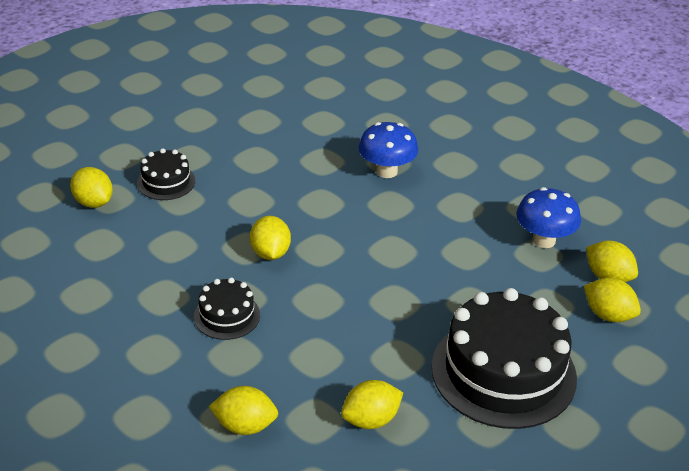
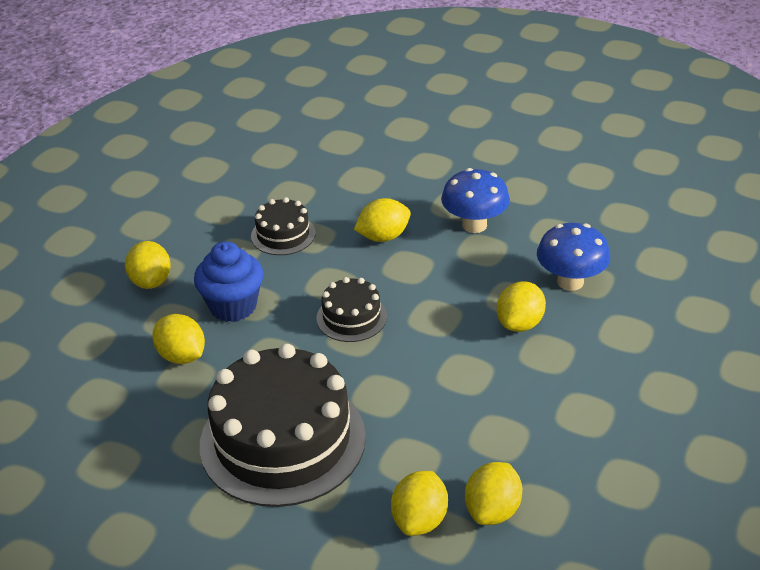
camera: 75 degrees right, 0 degrees up
yellow lemon [70,167,113,208] -> yellow lemon moved to [497,281,546,332]
black cake [137,148,195,200] -> black cake moved to [316,277,387,342]
blue mushroom [516,187,581,248] -> blue mushroom moved to [441,168,510,233]
none -> blue cupcake [194,241,263,322]

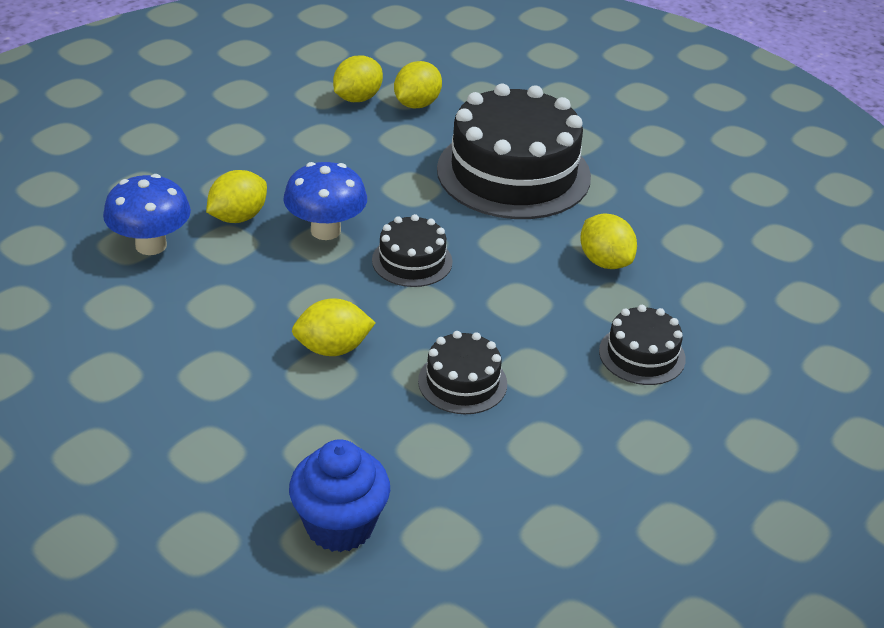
camera: 170 degrees left, 0 degrees up
yellow lemon [125,241,171,289] -> black cake [599,305,686,385]
blue cupcake [194,241,263,322] -> blue cupcake moved to [289,440,390,552]
blue mushroom [441,168,510,233] -> blue mushroom moved to [283,162,367,240]

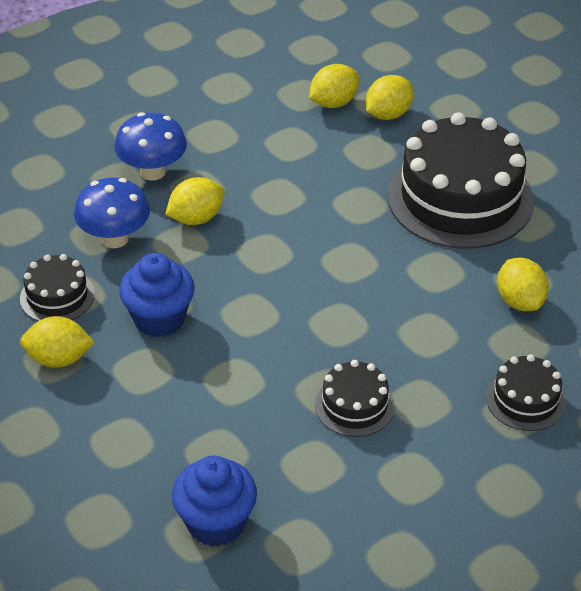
camera: 15 degrees right, 5 degrees up
blue mushroom [283,162,367,240] -> blue mushroom moved to [114,112,187,181]
yellow lemon [292,298,375,356] -> yellow lemon moved to [20,316,94,368]
black cake [372,214,452,287] -> black cake moved to [20,254,95,321]
none -> blue cupcake [119,253,195,337]

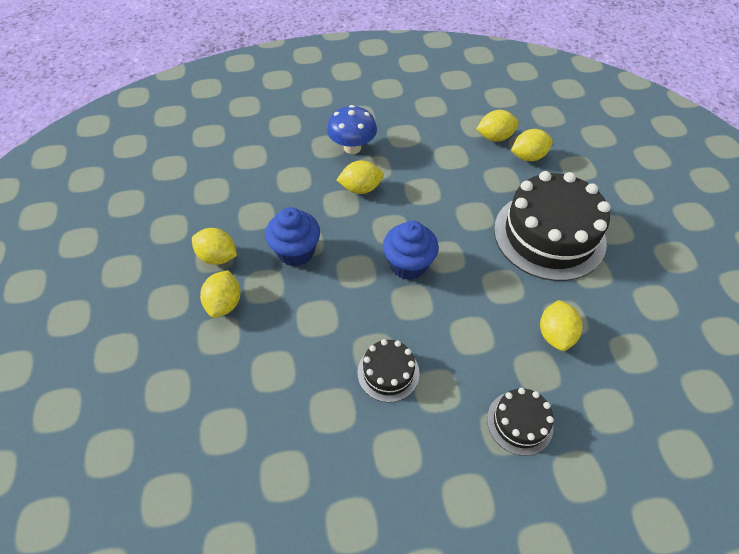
camera: 25 degrees right, 10 degrees up
black cake [20,254,95,321] -> none
blue mushroom [74,177,150,248] -> none
blue cupcake [172,455,257,547] -> blue cupcake moved to [383,221,439,280]
none -> yellow lemon [200,270,241,318]

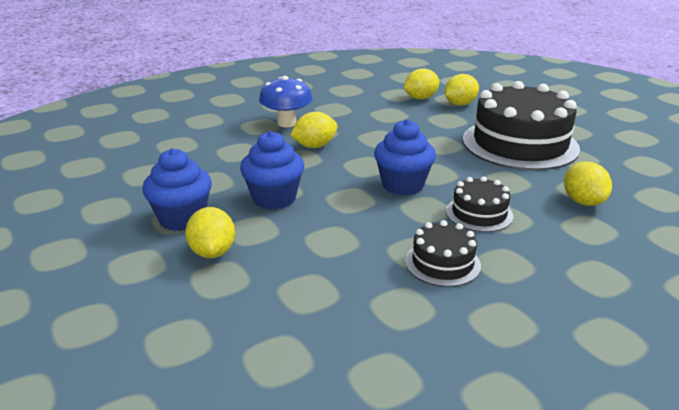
camera: 20 degrees left, 25 degrees down
yellow lemon [192,228,237,265] -> blue cupcake [142,148,212,231]
black cake [487,388,554,456] -> black cake moved to [446,176,513,232]

